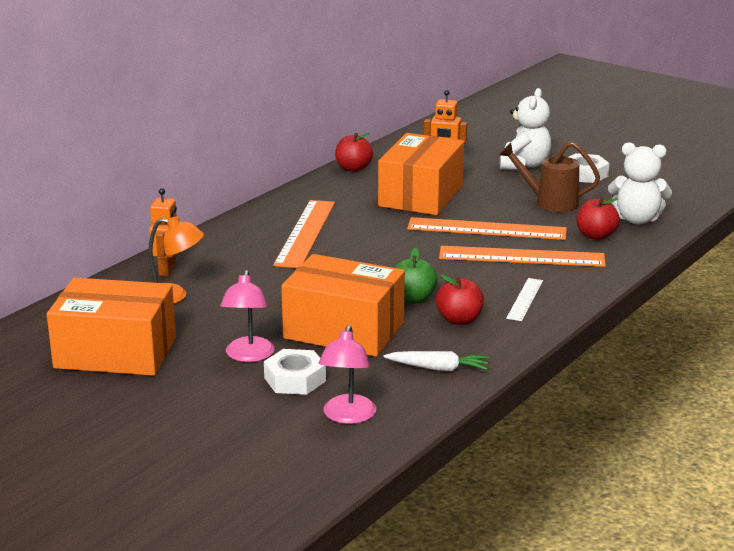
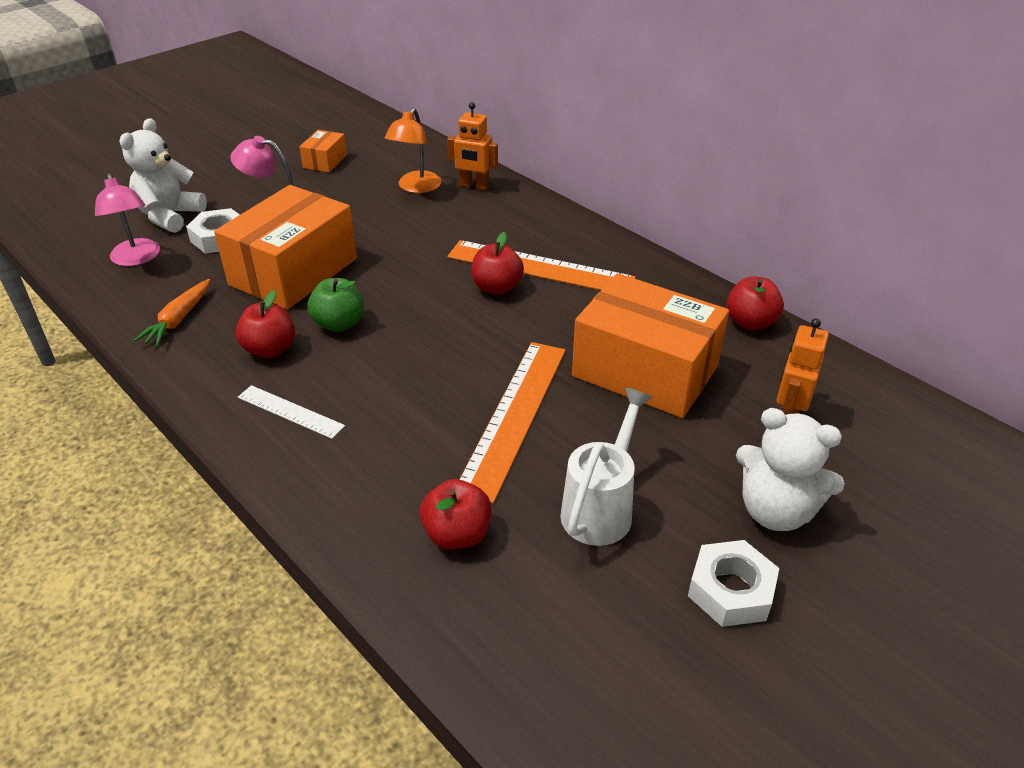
camera: 100 degrees right, 15 degrees up
orange box [47,278,176,376] -> orange box [299,130,347,172], size x0.45
pink lamp [318,325,376,424] -> pink lamp turned 135 degrees counterclockwise [95,173,160,266]
white carrot [384,351,489,371] -> orange carrot [134,279,210,346]
orange ruler [439,246,606,267] -> none
brown watering can [499,141,600,212] -> white watering can [560,388,653,546]
white teddy bear [608,142,672,225] -> white teddy bear moved to [120,118,207,233]
none -> red apple [471,232,524,295]

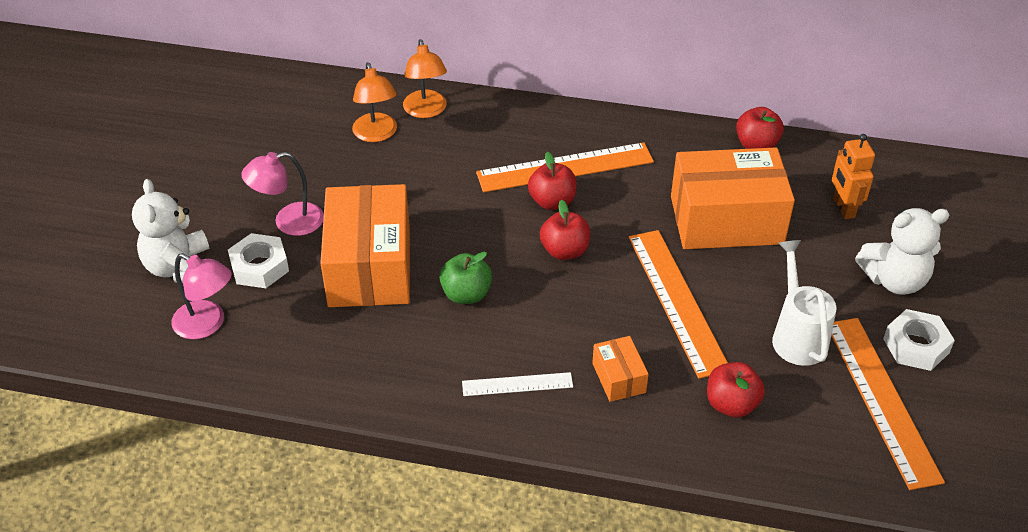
camera: 35 degrees left, 5 degrees up
orange carrot [134,279,210,346] -> none
red apple [235,290,295,358] -> red apple moved to [540,200,590,260]
orange box [299,130,347,172] -> orange box moved to [592,336,648,402]
orange robot [447,102,498,190] -> orange lamp [403,39,447,118]
none -> orange ruler [831,318,945,490]

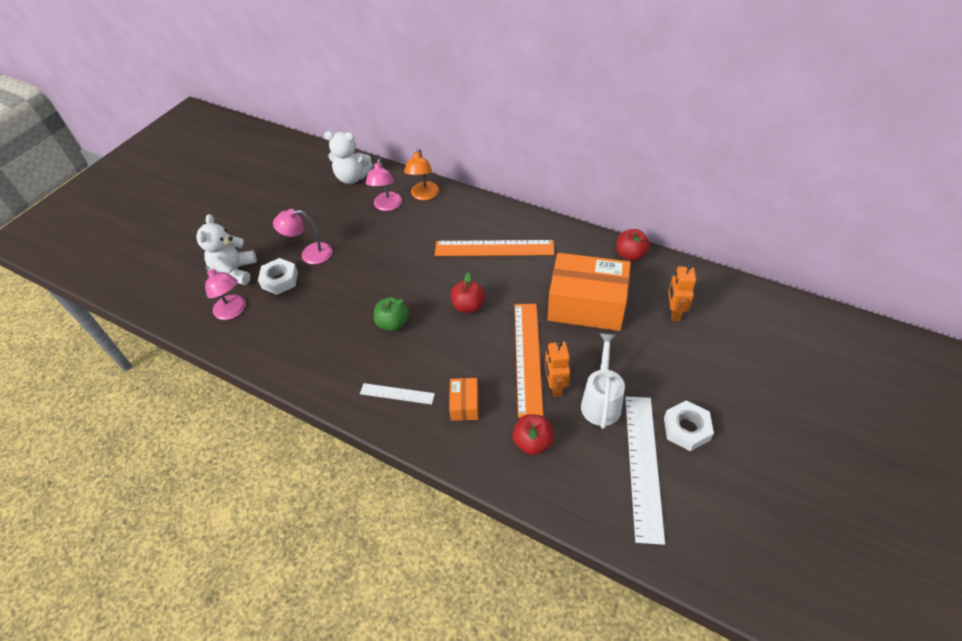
camera: 20 degrees right, 5 degrees up
orange box [320,184,410,307] -> none
orange lamp [352,62,397,142] -> pink lamp [365,159,402,211]
red apple [528,152,576,210] -> none
orange ruler [831,318,945,490] -> white ruler [625,397,665,545]
white teddy bear [855,208,950,295] -> white teddy bear moved to [324,131,373,184]
none -> orange robot [545,341,570,397]

